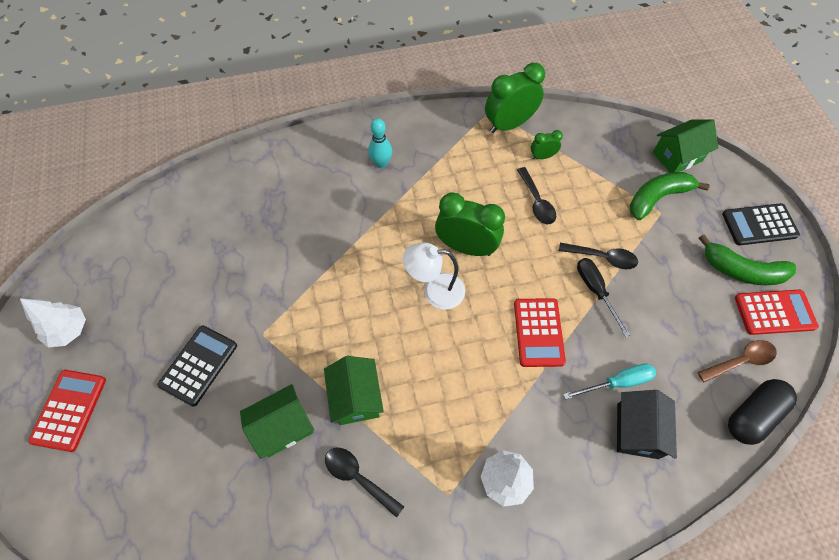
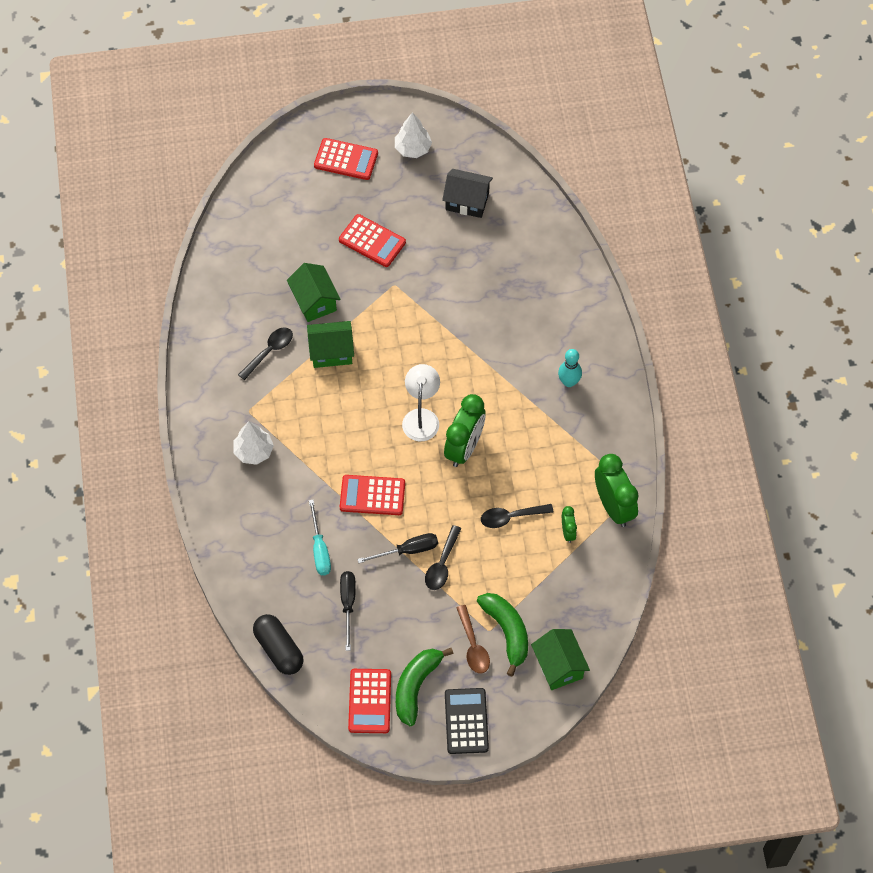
camera: 95 degrees right, 0 degrees up
black calculator [157,325,237,407] -> red calculator [339,214,406,267]
black house [617,390,677,459] -> black house moved to [442,169,493,218]
brown spoon [697,340,777,382] -> brown spoon moved to [456,605,490,674]
none -> black screwdriver [340,571,356,651]

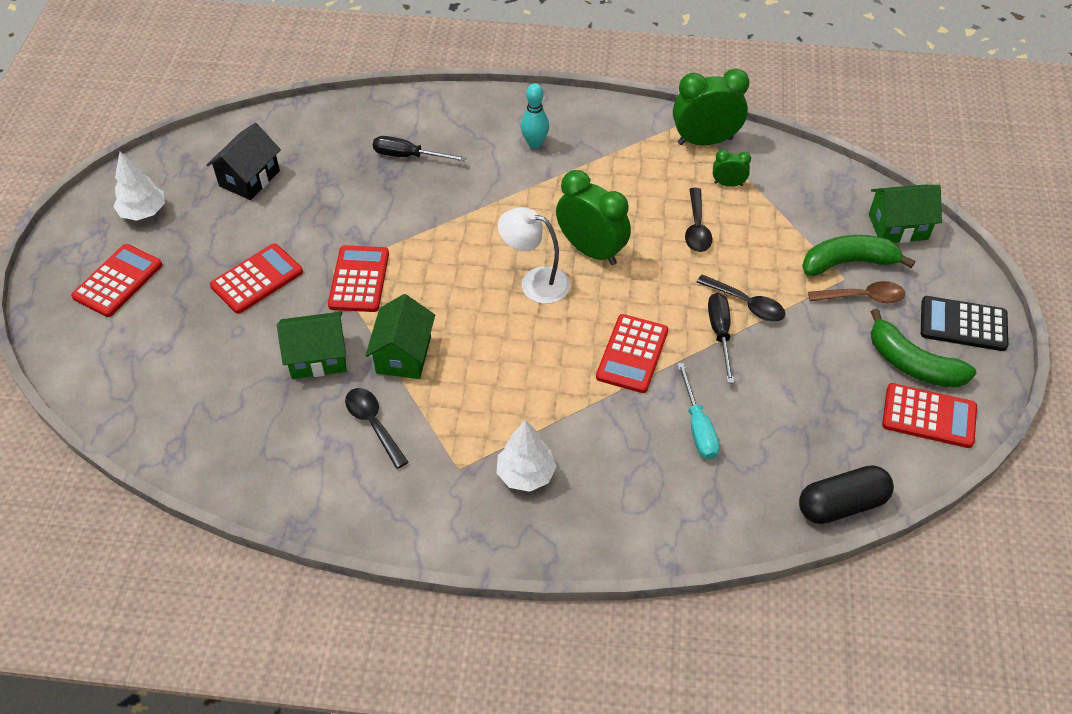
camera: 75 degrees left, 10 degrees down
turquoise screwdriver [309,500,331,575] -> turquoise screwdriver turned 75 degrees clockwise [677,363,720,460]
black screwdriver [340,571,356,651] -> black screwdriver moved to [373,136,467,161]
none -> red calculator [328,245,389,312]

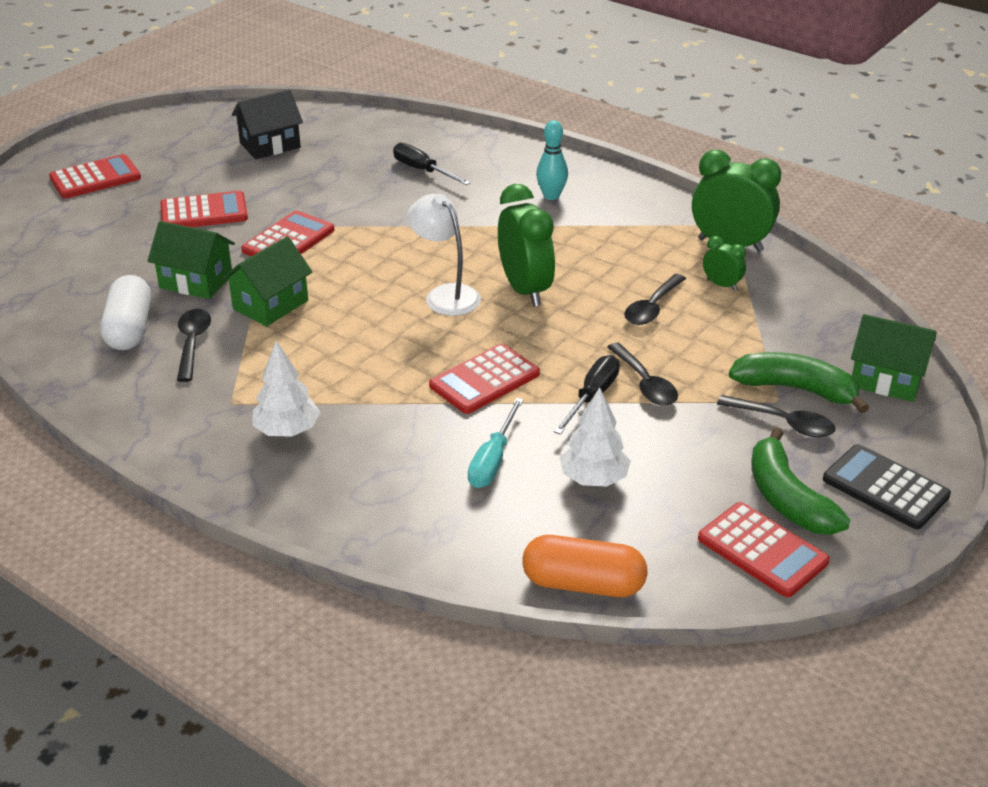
camera: 30 degrees right, 15 degrees down
white tree [113,151,165,221] -> white tree moved to [560,387,631,487]
black capsule [799,465,894,524] -> orange capsule [522,535,648,597]
brown spoon [808,281,905,303] -> black spoon [717,395,836,437]
none -> white capsule [100,275,151,350]

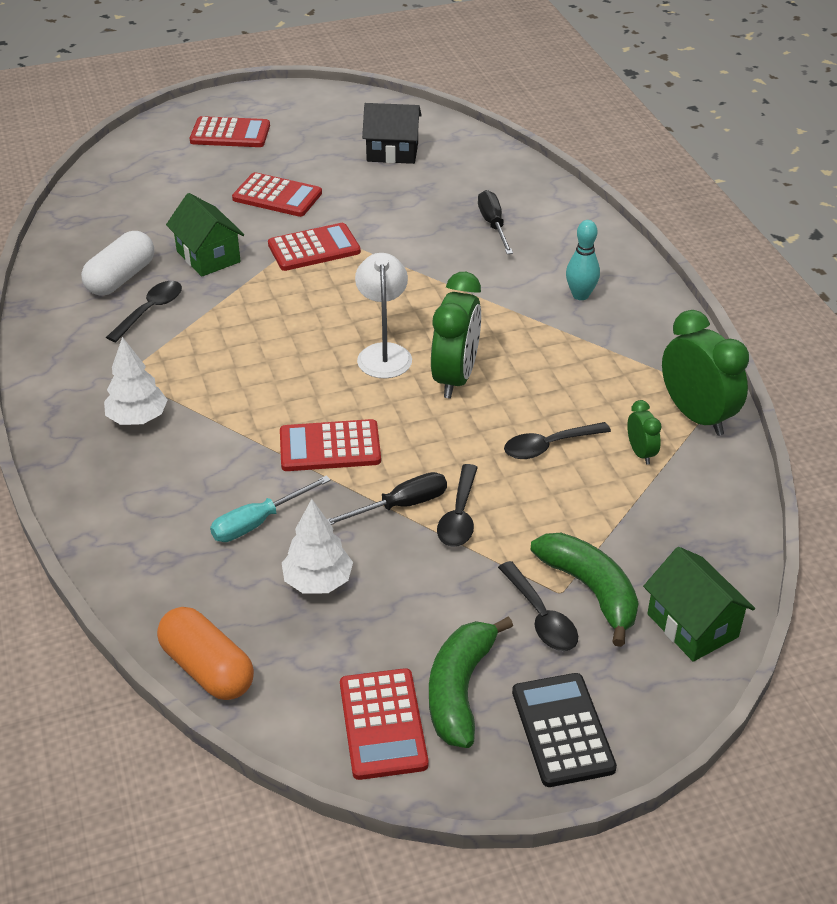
camera: 35 degrees right, 5 degrees up
green house [222,236,312,327] -> none

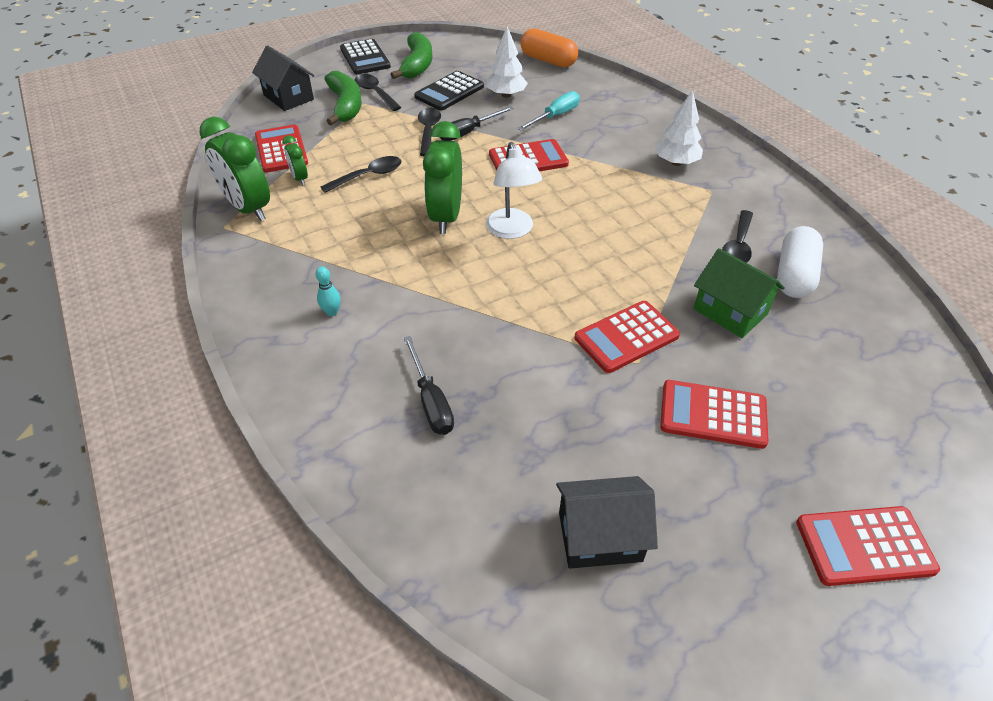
camera: 170 degrees right, 5 degrees up
red calculator [340,668,428,780] -> red calculator moved to [255,125,308,173]
green banana [530,533,639,647] -> green banana turned 150 degrees counterclockwise [324,71,362,125]
turquoise bowling pin [566,220,600,300] -> turquoise bowling pin [316,266,341,316], size x0.65
green house [643,547,755,662] -> black house [252,45,315,111]
none -> black calculator [414,71,484,111]

